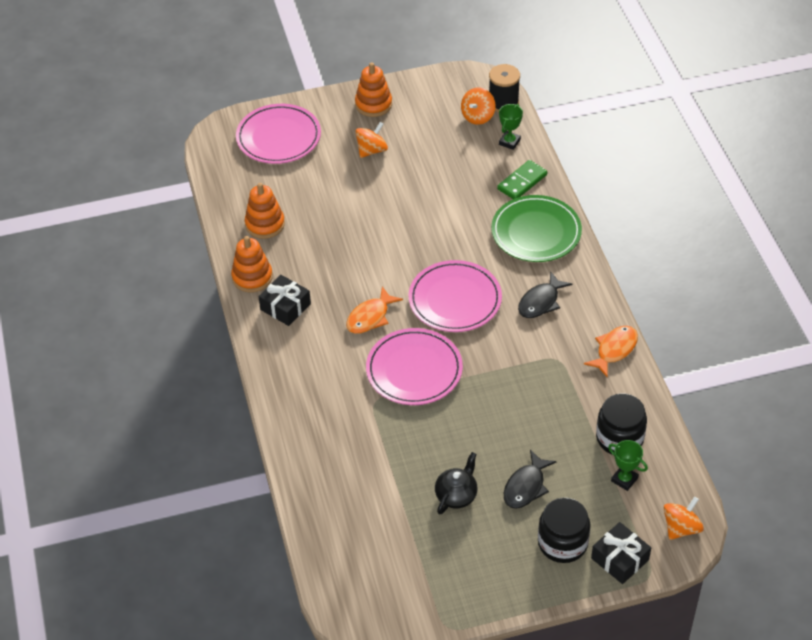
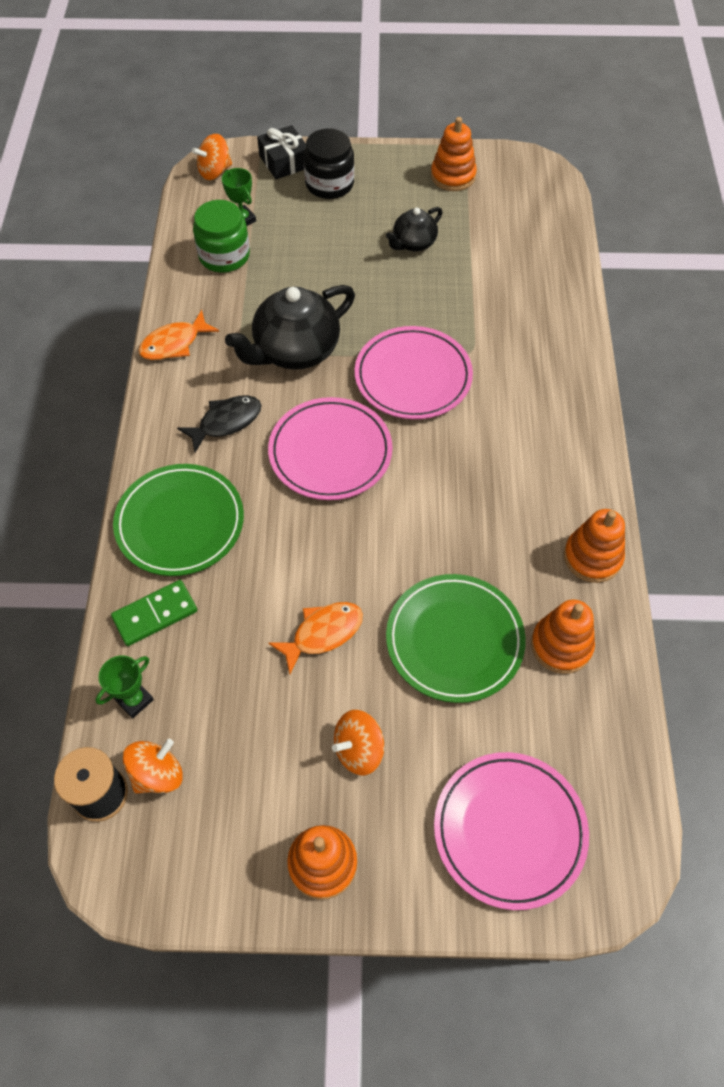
camera: 165 degrees left, 10 degrees up
black gift [258,275,311,326] -> none
orange fish [346,287,403,334] -> orange fish moved to [268,602,363,674]
black fish [504,450,557,509] -> none
black jar [596,393,647,455] -> green jar [193,200,250,273]
none -> black teapot [225,285,355,370]
none -> green plate [386,574,526,703]
none -> orange stacking toy [431,117,477,191]

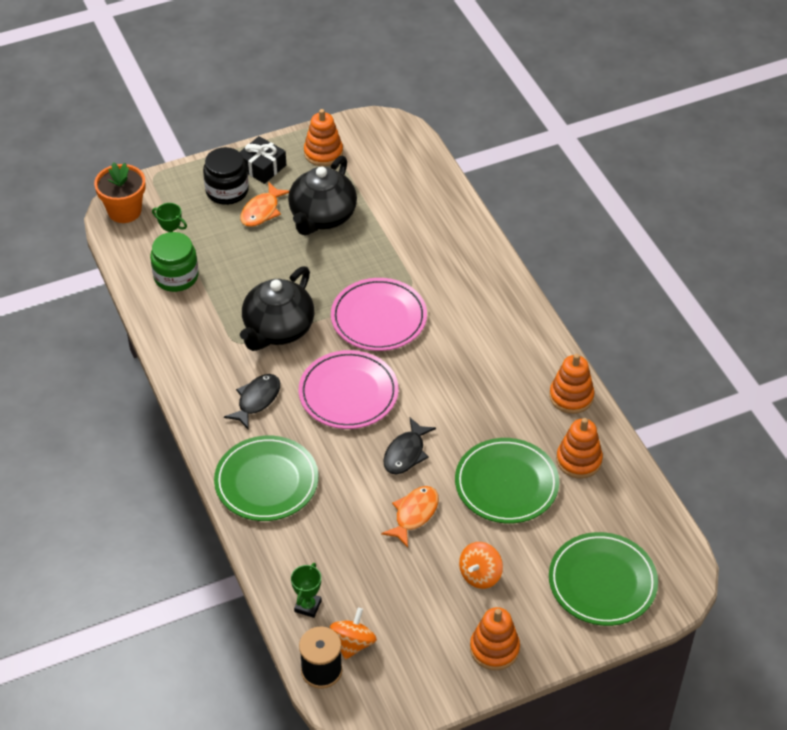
camera: 25 degrees left, 10 degrees down
green domino [111,580,197,646] -> none
orange fish [138,310,219,360] -> orange fish moved to [240,182,290,227]
orange spinning top [192,134,232,180] -> orange flower pot [94,162,146,223]
black gift [257,125,306,179] -> black gift moved to [240,136,286,184]
black teapot [386,207,443,251] -> black teapot [288,156,357,235], size x1.80
pink plate [434,752,589,910] -> green plate [549,532,658,626]
none -> black fish [384,418,436,474]

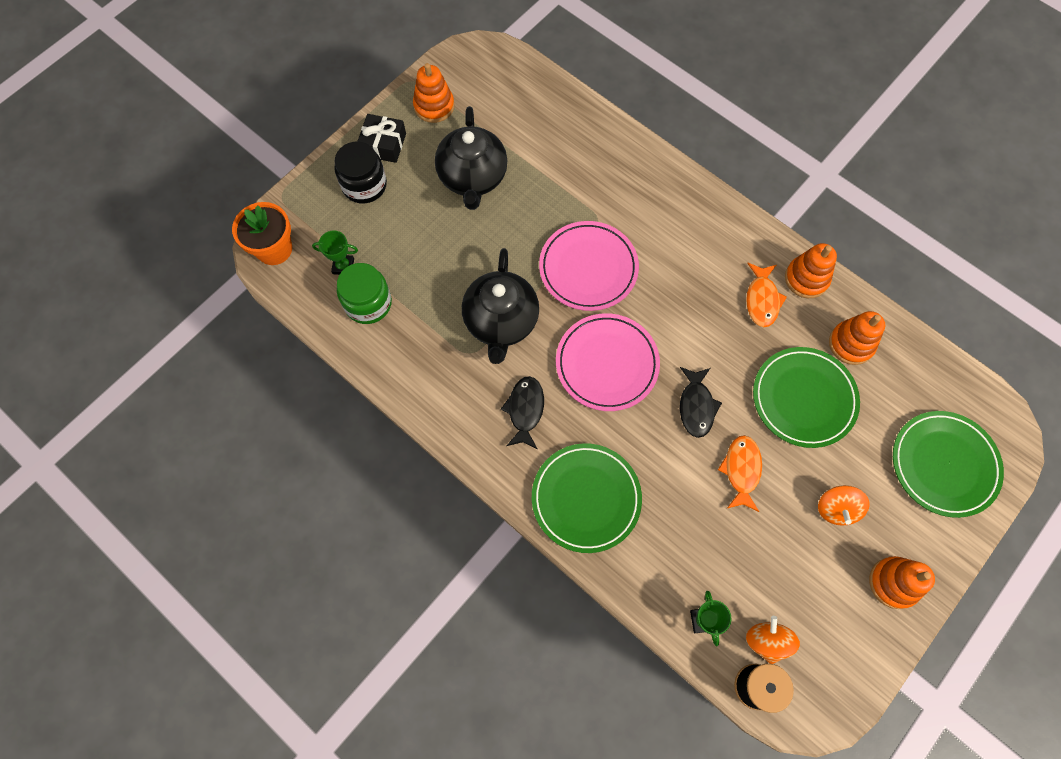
camera: 25 degrees left, 20 degrees up
orange fish [240,182,290,227] -> orange fish moved to [746,263,787,327]

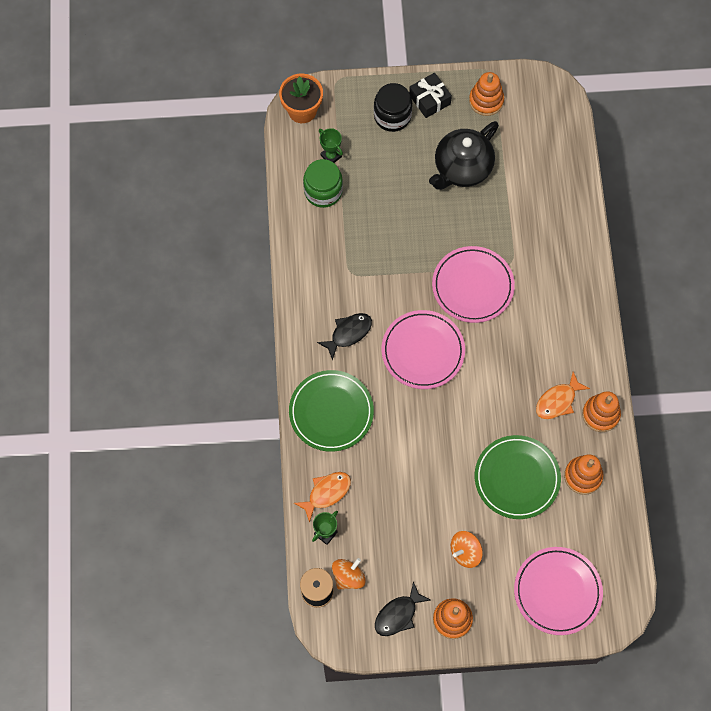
camera: 45 degrees right, 0 degrees up
black teapot [462,248,539,364] -> none
black fish [680,367,722,438] -> black fish moved to [375,581,430,636]
orange fish [718,435,762,512] -> orange fish moved to [294,472,351,523]
green plate [893,411,1004,518] -> pink plate [514,547,603,635]

